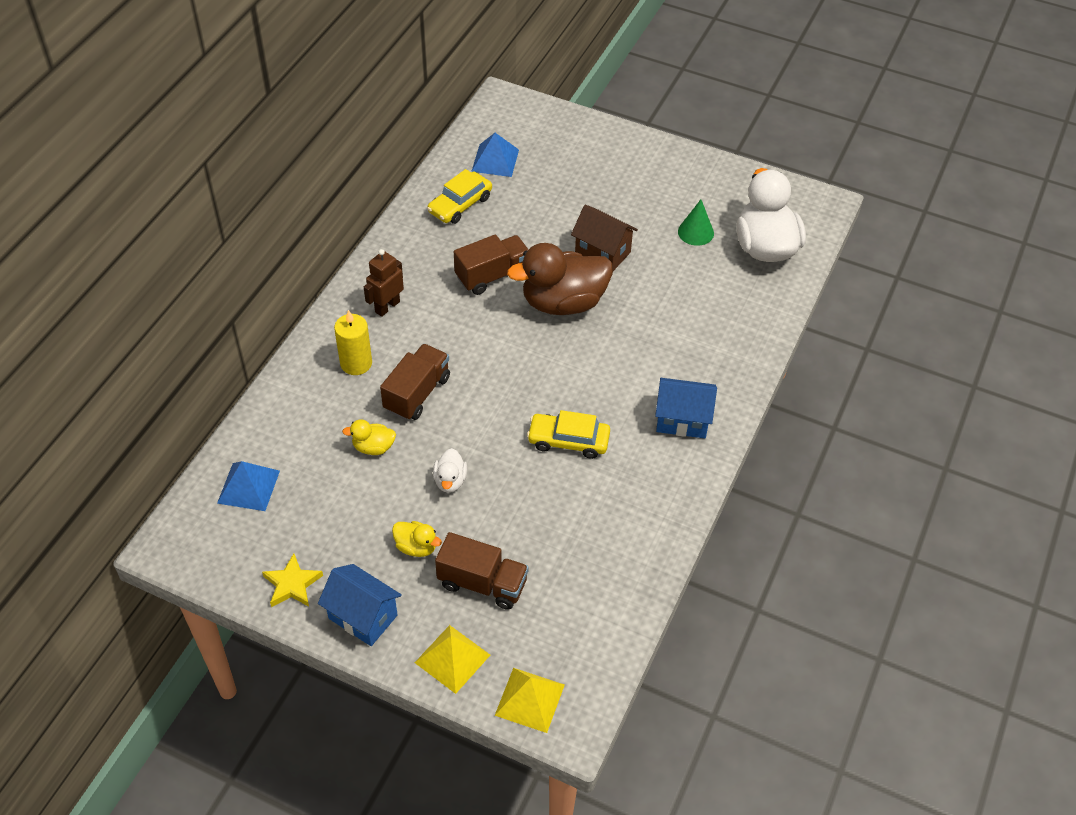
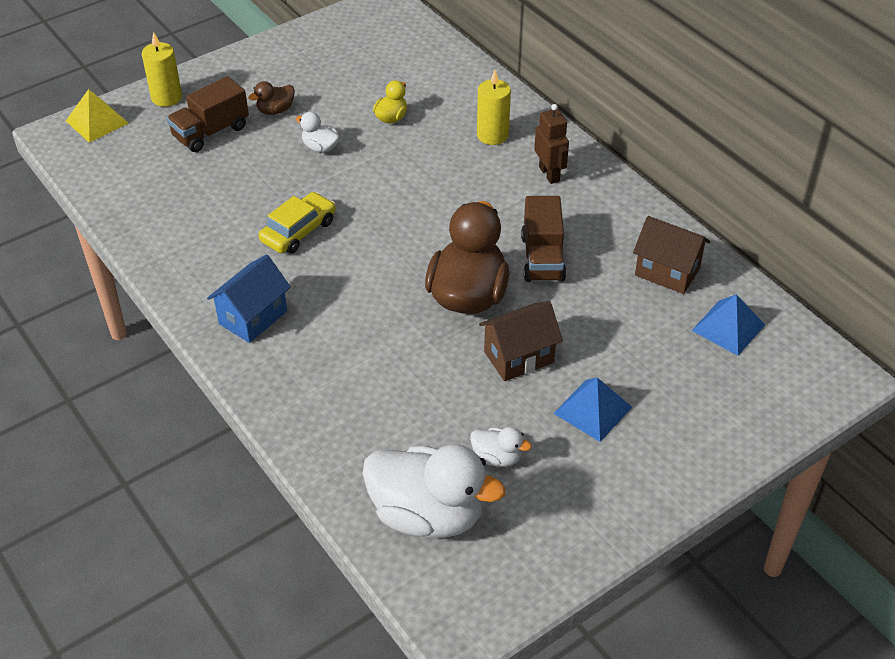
camera: 120 degrees right, 5 degrees down
blue pyramid [217,461,280,511] -> blue pyramid moved to [553,377,632,442]
yellow star [262,553,323,607] -> none
blue house [318,564,402,646] -> none
brown truck [380,344,450,420] -> none
yellow duck [392,521,442,557] -> brown duck [249,81,295,115]
yellow pyramid [415,625,490,694] -> yellow candle [142,32,182,107]
yellow car [427,169,492,224] -> brown house [633,216,710,294]
green cone [678,200,714,246] -> white duck [470,427,532,467]

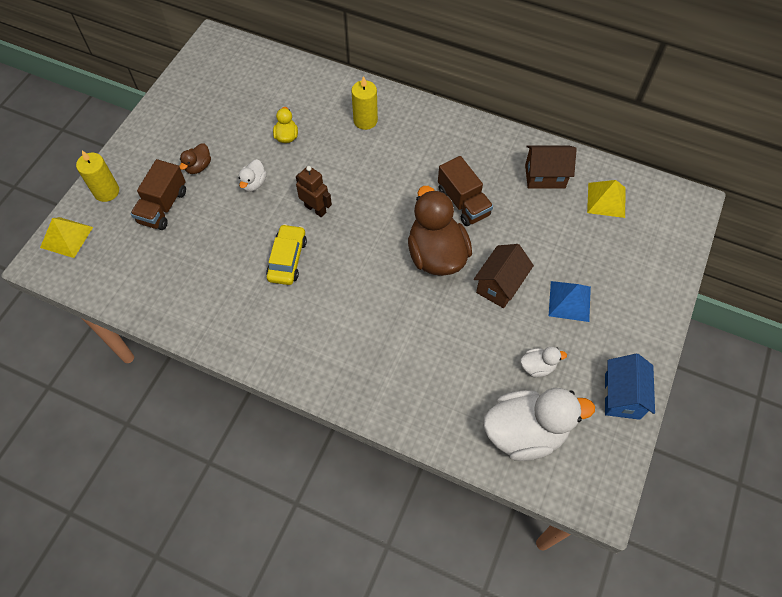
camera: 30 degrees left, 15 degrees up
blue house [207,255,291,343] -> blue house moved to [604,354,655,420]
white duck [296,112,340,153] -> white duck turned 75 degrees counterclockwise [239,159,267,192]
brown robot [534,104,569,184] -> brown robot moved to [296,166,332,217]
blue pyramid [692,294,765,356] -> yellow pyramid [587,180,626,218]

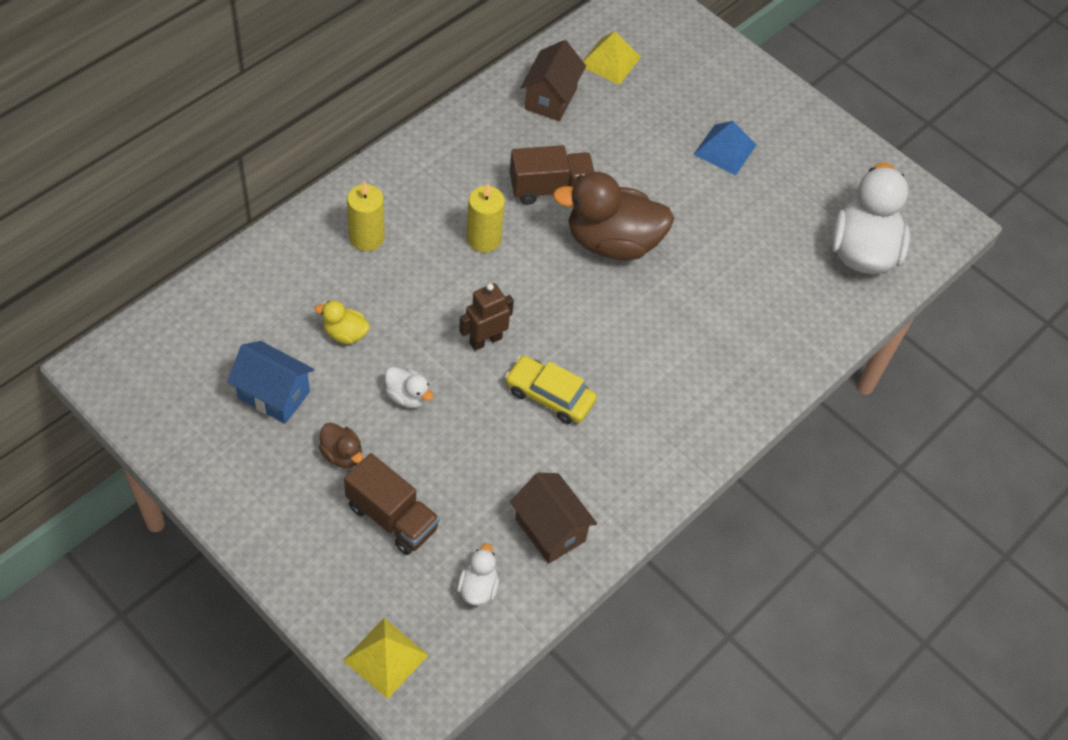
camera: 75 degrees left, 5 degrees down
yellow candle [76,151,119,202] -> yellow candle moved to [467,183,505,252]
brown house [474,244,534,308] -> brown house moved to [510,473,597,564]
white duck [520,347,567,378] -> white duck moved to [457,543,499,606]
blue house [604,354,655,420] -> blue house moved to [228,341,314,424]

